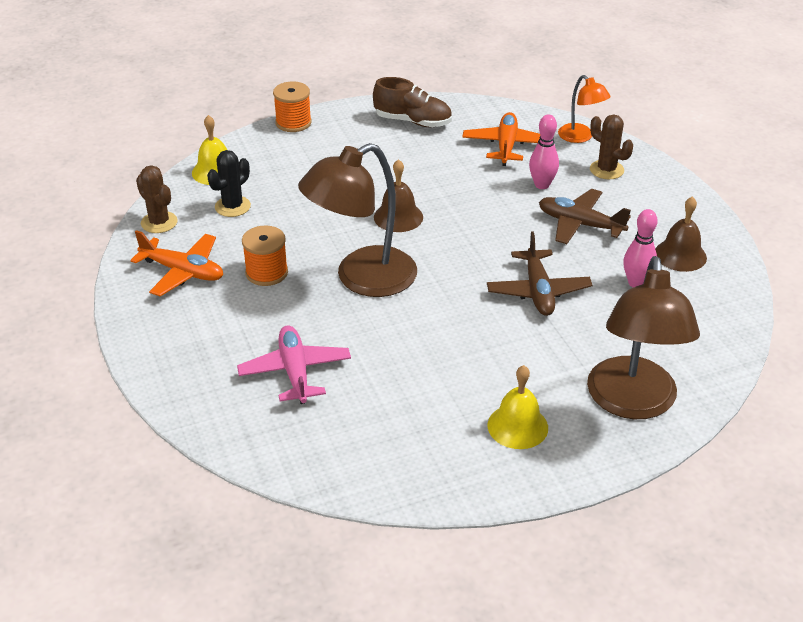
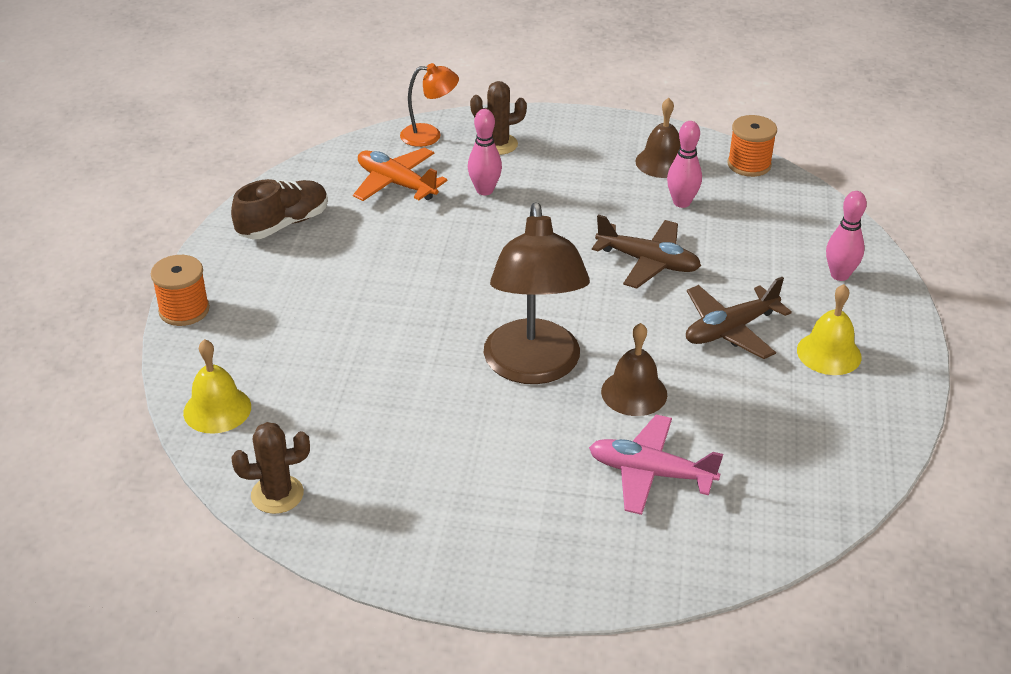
camera: 60 degrees left, 0 degrees up
orange plane [130,230,223,296] -> none
black cactus [207,150,251,217] -> none
orange spool [242,226,288,286] -> orange spool moved to [728,115,777,177]
brown bell [374,159,423,232] -> brown bell moved to [601,323,667,416]
brown plane [539,189,631,244] -> brown plane moved to [686,277,792,359]
brown lamp [587,256,700,419] -> pink bowling pin [826,191,867,281]

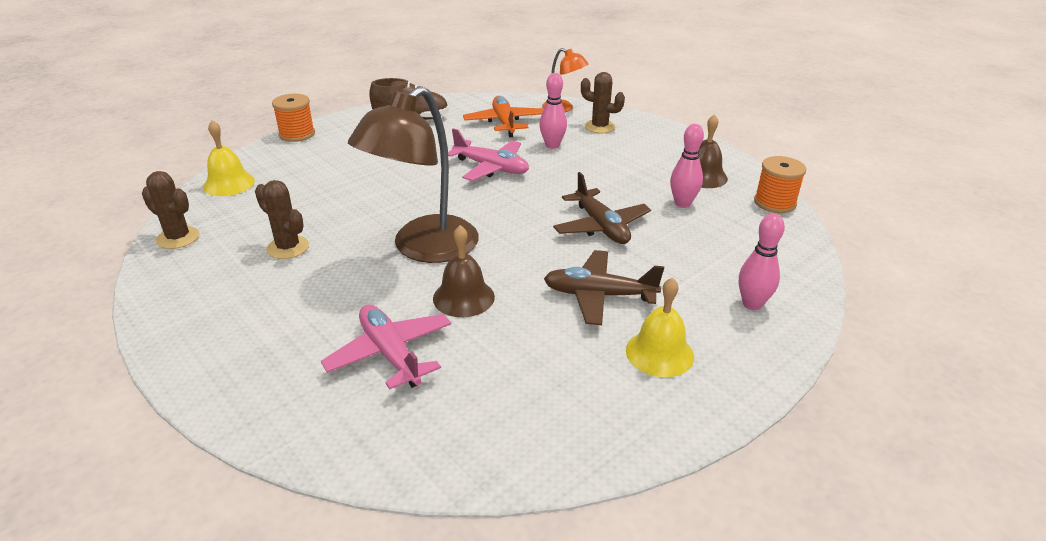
camera: 40 degrees right, 5 degrees down
none -> brown cactus [255,180,309,259]
none -> pink plane [448,128,529,181]

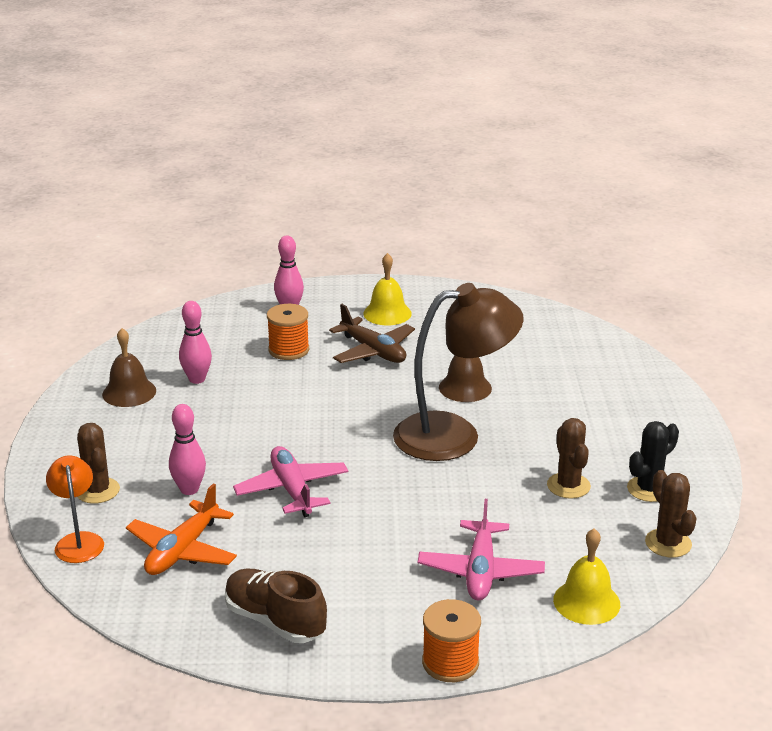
camera: 140 degrees left, 5 degrees down
pink plane [321,304,451,390] -> pink plane moved to [418,499,545,600]
brown plane [553,172,651,244] -> none
orange spool [754,156,806,213] -> orange spool moved to [267,304,309,360]
none -> black cactus [627,421,679,502]

